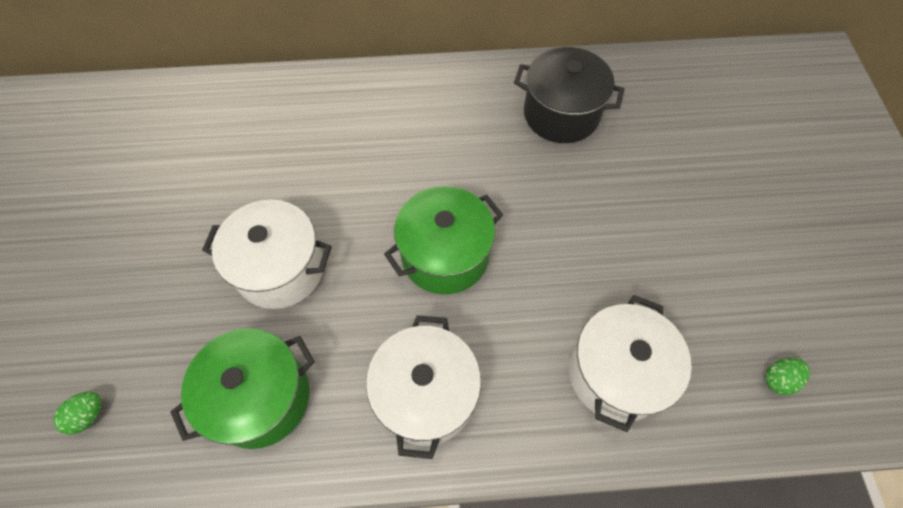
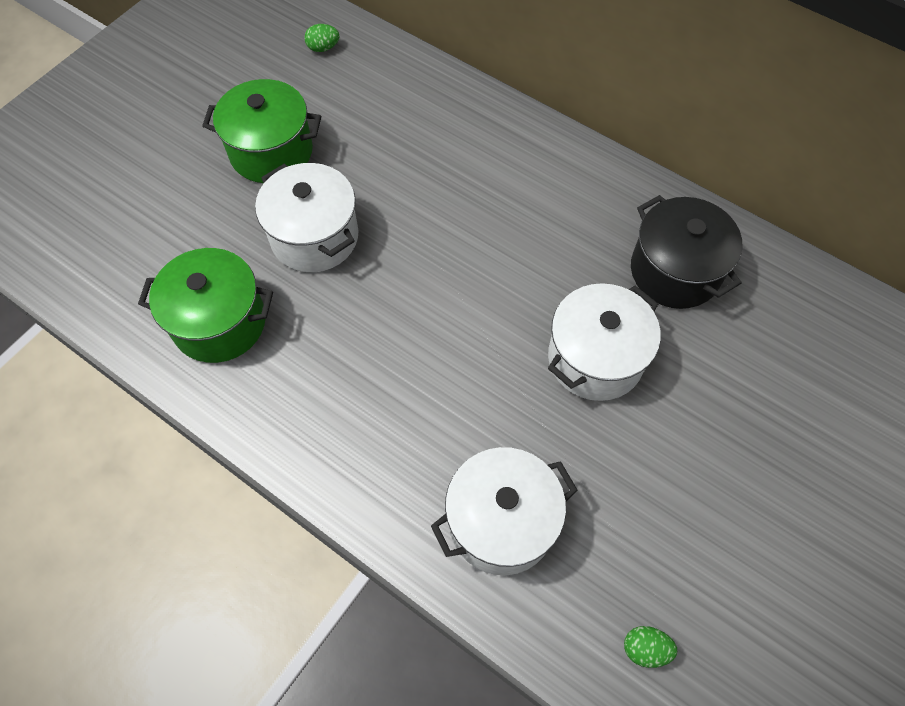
camera: 40 degrees right, 0 degrees up
green egg [53,391,101,435] -> green egg moved to [304,24,339,52]
white pot [366,315,481,459] -> white pot moved to [548,283,661,401]
green pot [384,186,503,294] -> green pot moved to [202,79,321,183]

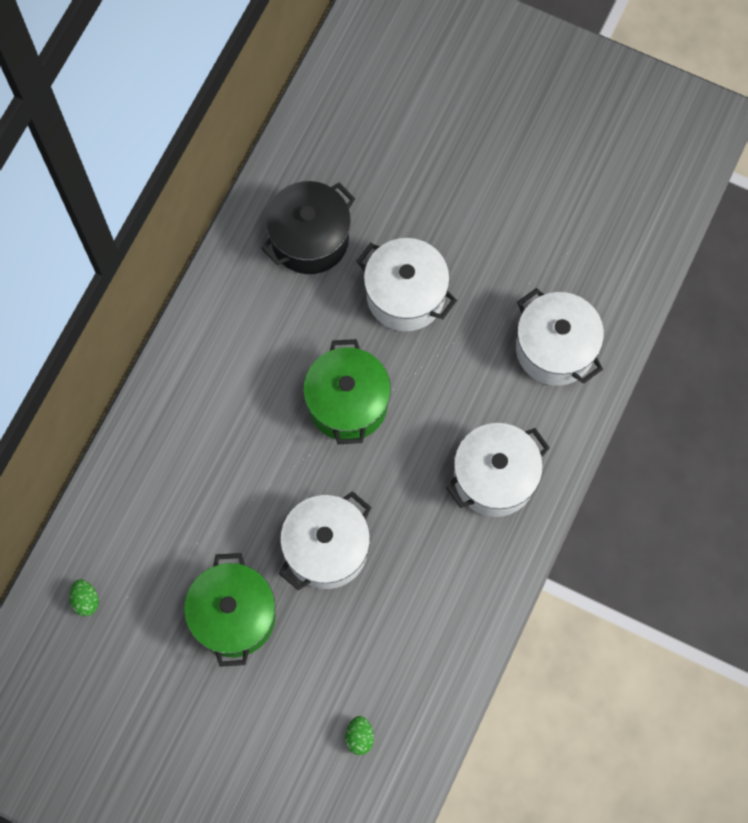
camera: 100 degrees left, 10 degrees up
green pot [138,248,273,363] -> green pot moved to [303,339,391,444]
green egg [624,626,677,668] -> green egg moved to [345,716,374,755]
none -> white pot [446,423,550,517]

